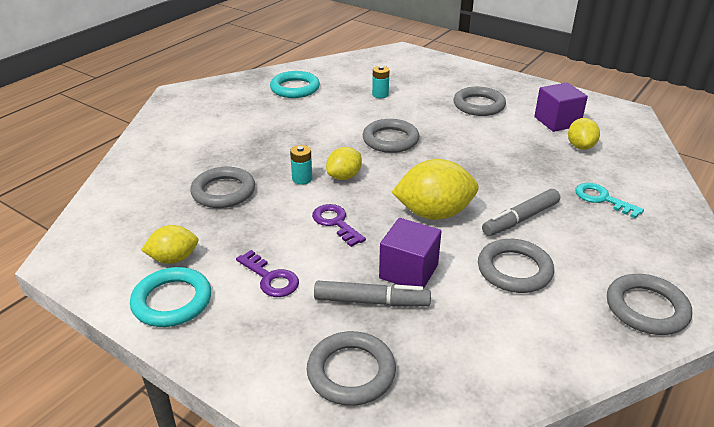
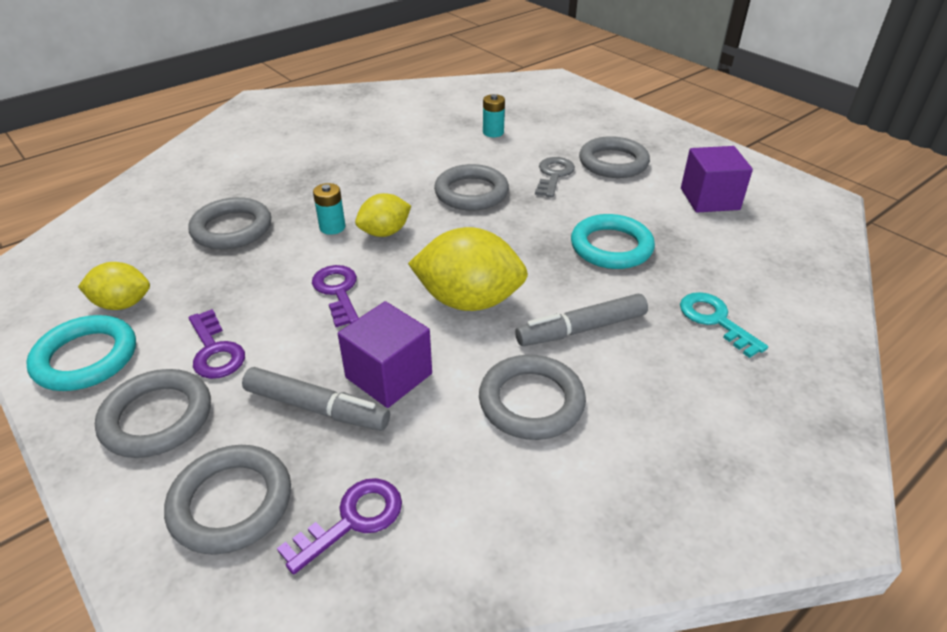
camera: 15 degrees right, 5 degrees up
turquoise ring [270,71,320,98] -> turquoise ring moved to [571,214,655,269]
yellow lemon [568,118,600,150] -> none
grey ring [607,274,692,335] -> grey ring moved to [95,369,211,458]
none -> purple key [277,478,402,575]
none -> grey key [535,157,575,198]

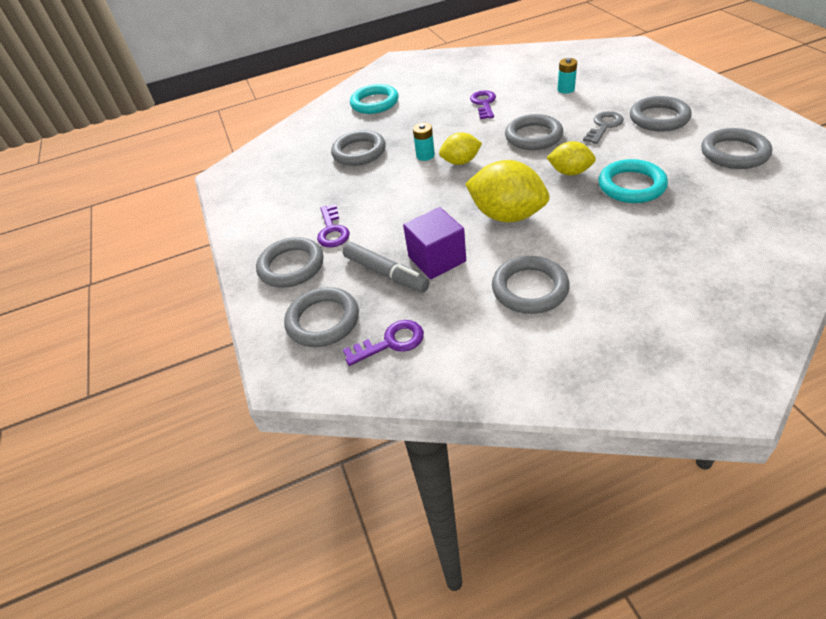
camera: 25 degrees right, 5 degrees up
turquoise ring [26,315,136,391] -> turquoise ring moved to [350,84,399,114]
yellow lemon [78,262,150,310] -> yellow lemon moved to [546,141,596,176]
purple key [312,265,359,327] -> purple key moved to [470,90,496,119]
grey marker [515,294,648,346] -> none
turquoise key [680,292,768,358] -> none
purple cube [681,146,753,212] -> grey ring [701,128,772,169]

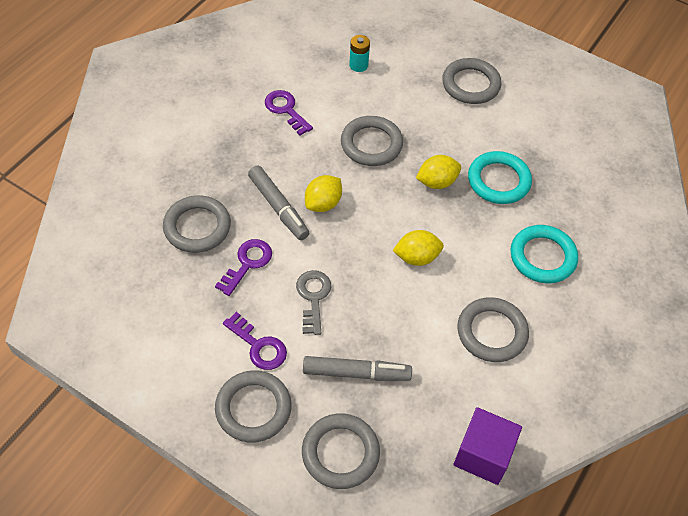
camera: 45 degrees left, 10 degrees up
purple key [343,320,424,366] -> purple key moved to [215,239,272,296]
turquoise ring [350,84,399,114] -> turquoise ring moved to [510,225,578,283]
purple cube [403,207,466,279] -> purple cube moved to [453,407,522,485]
turquoise battery [413,123,435,161] -> grey marker [248,166,309,240]
yellow lemon [465,160,549,222] -> yellow lemon [392,230,444,266], size x0.59
grey key [583,111,624,144] -> grey key moved to [296,270,331,335]
grey ring [701,128,772,169] -> none

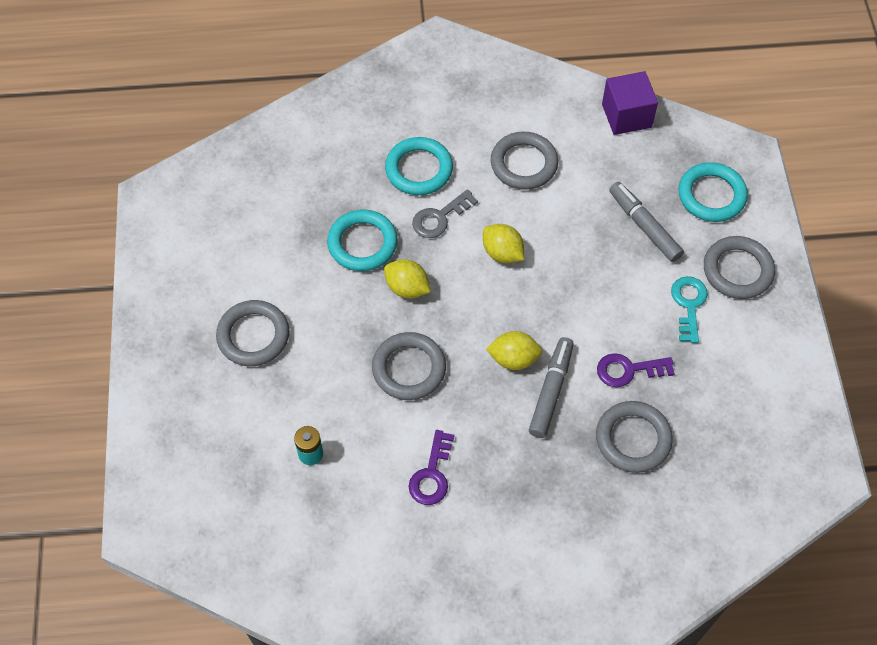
camera: 125 degrees left, 5 degrees up
purple key [223,312,287,370] -> turquoise key [671,276,708,343]
grey key [296,270,331,335] -> grey key moved to [412,189,478,238]
grey ring [302,413,380,489] -> turquoise ring [679,162,748,222]

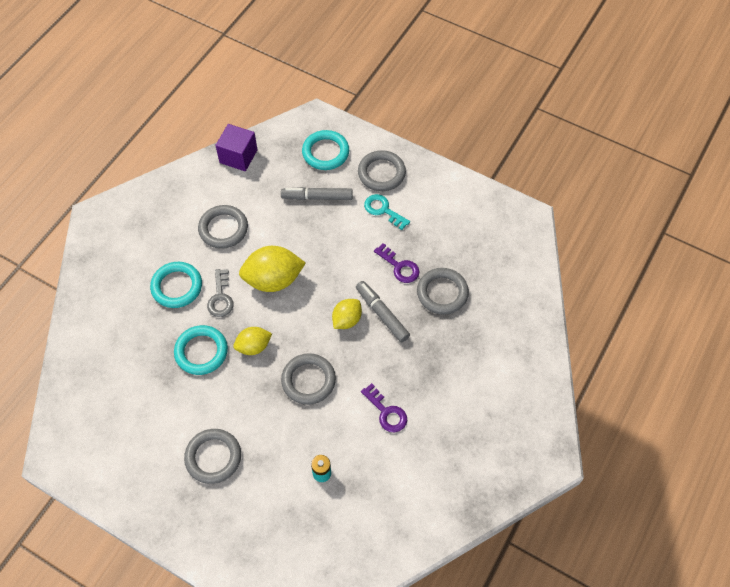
camera: 55 degrees left, 0 degrees up
yellow lemon [483,224,524,263] -> yellow lemon [239,246,306,292], size x1.70
purple key [597,353,675,387] -> purple key turned 75 degrees counterclockwise [374,243,420,283]

